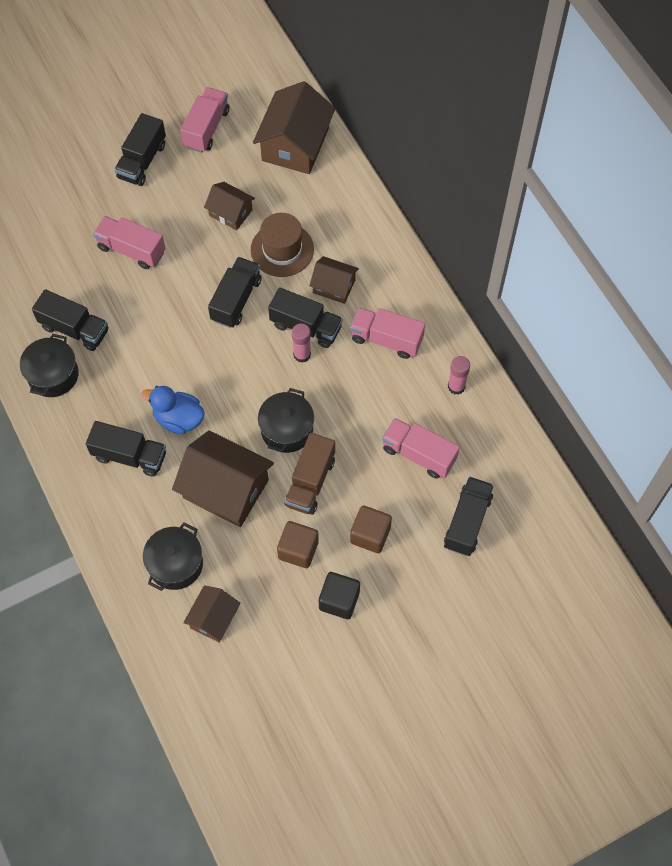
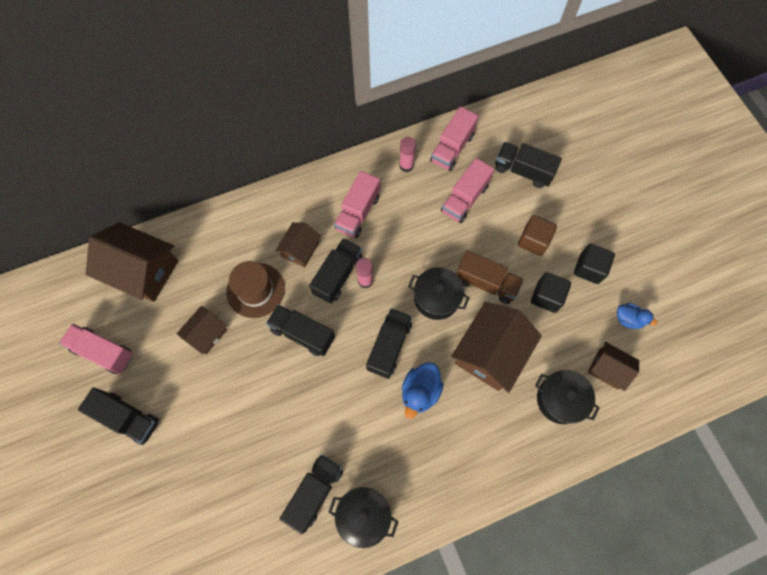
camera: 85 degrees left, 5 degrees up
black truck [86,421,166,477] -> black truck moved to [366,308,412,379]
pink truck [93,216,166,269] -> pink truck moved to [430,107,479,171]
brown cube [277,521,319,568] -> black cube [531,272,571,313]
none -> blue duck [617,303,657,329]

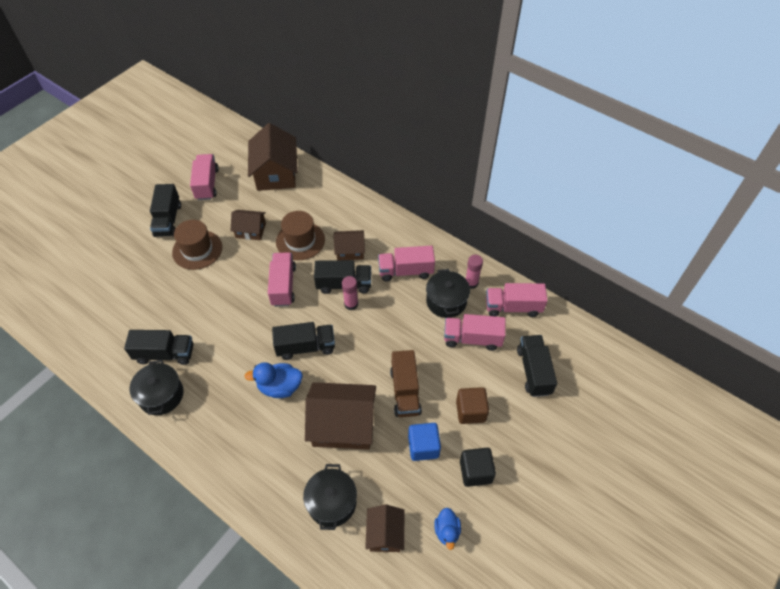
camera: 60 degrees right, 15 degrees down
black truck [266,305,335,356] -> pink truck [268,252,296,307]
black pot [408,267,470,320] -> black pot moved to [426,269,470,318]
black cube [531,272,571,313] -> blue cube [408,423,441,461]
none -> brown hat [172,220,222,270]

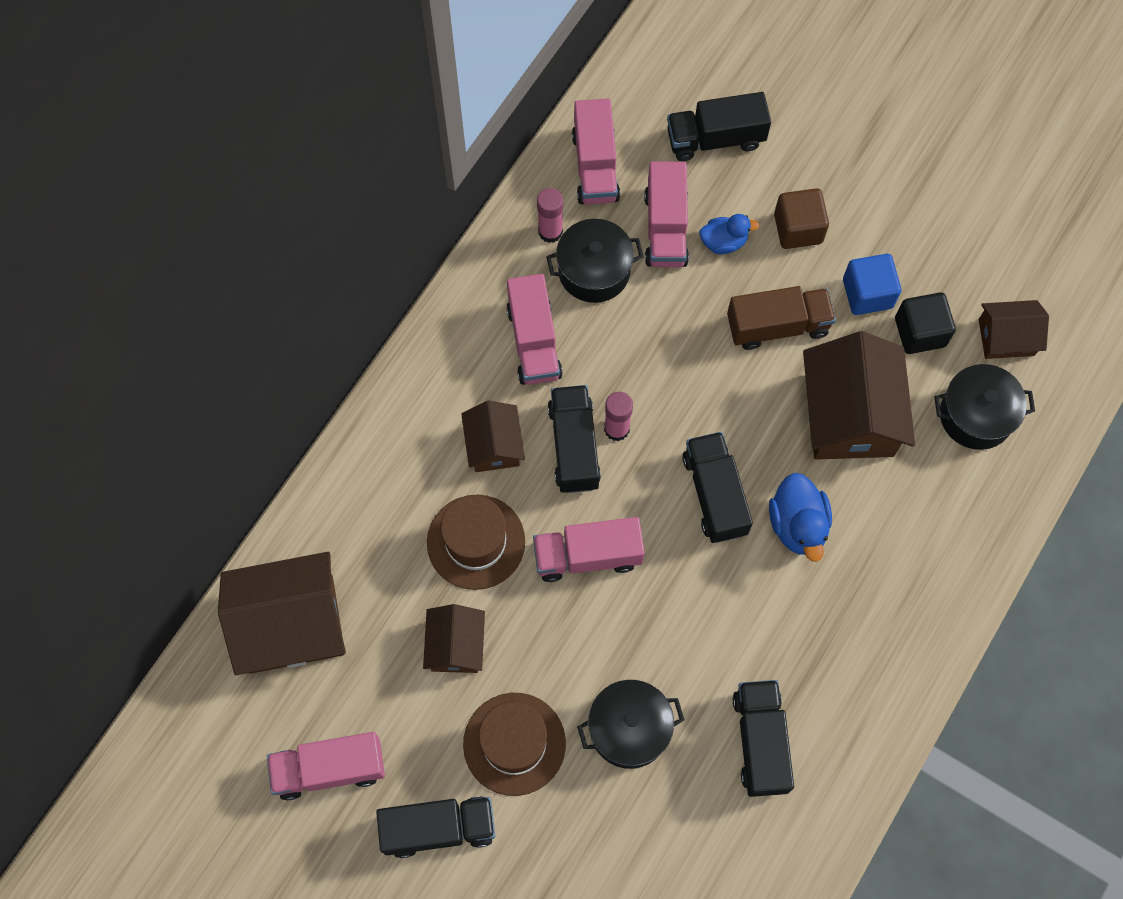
camera: 95 degrees left, 15 degrees up
black pot [129,360,184,415] -> black pot moved to [577,680,685,769]
blue duck [434,508,461,550] -> blue duck moved to [699,214,759,254]
black cube [460,448,496,487] -> black cube moved to [895,292,956,354]

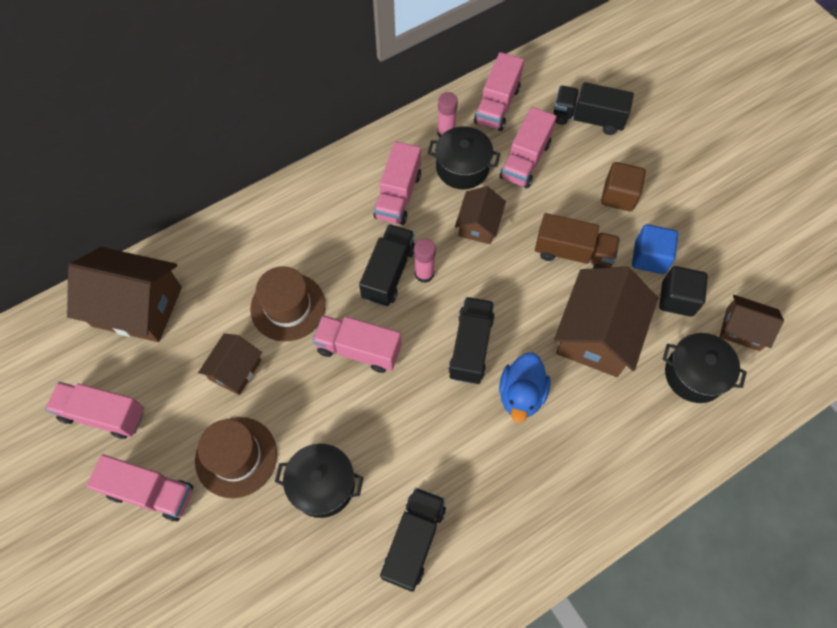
camera: 25 degrees right, 5 degrees down
black truck [376,796,495,858] -> pink truck [86,454,193,522]
brown house [461,401,525,472] -> brown house moved to [455,186,506,244]
blue duck [699,214,759,254] -> none

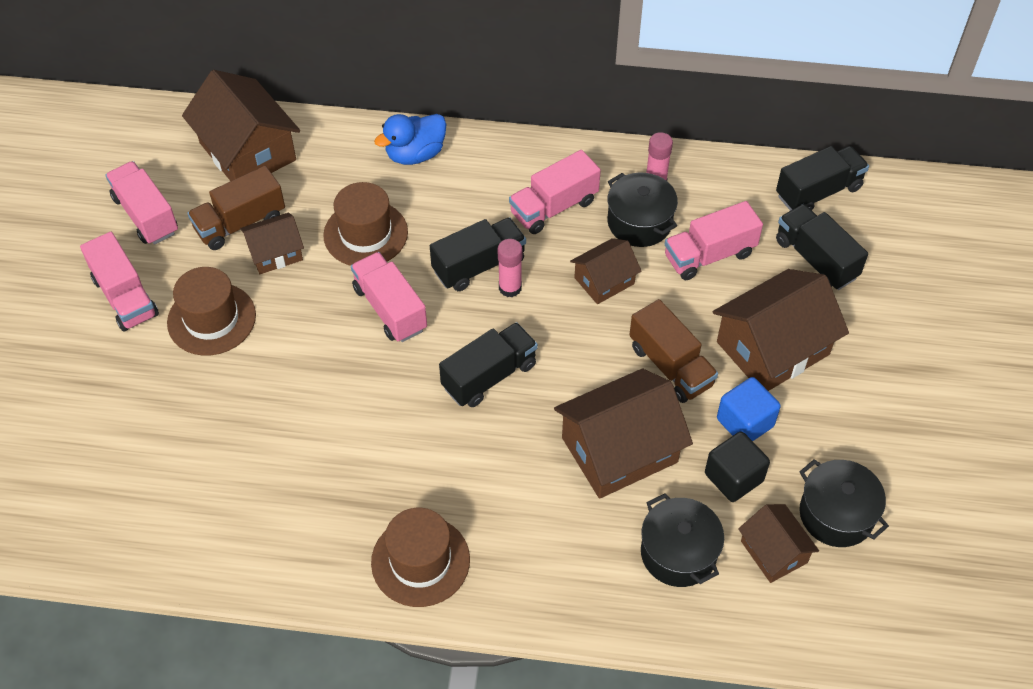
camera: 40 degrees right, 10 degrees down
black pot [275,443,363,518] -> black pot moved to [799,459,889,547]
black truck [380,488,446,592] -> black truck moved to [776,146,869,211]
pink truck [474,52,524,131] -> none
blue duck [499,353,551,423] -> blue duck moved to [374,114,446,165]
brown cube [601,162,646,211] -> brown house [713,269,849,391]
none -> brown truck [187,166,285,250]
none -> brown hat [371,508,470,607]

